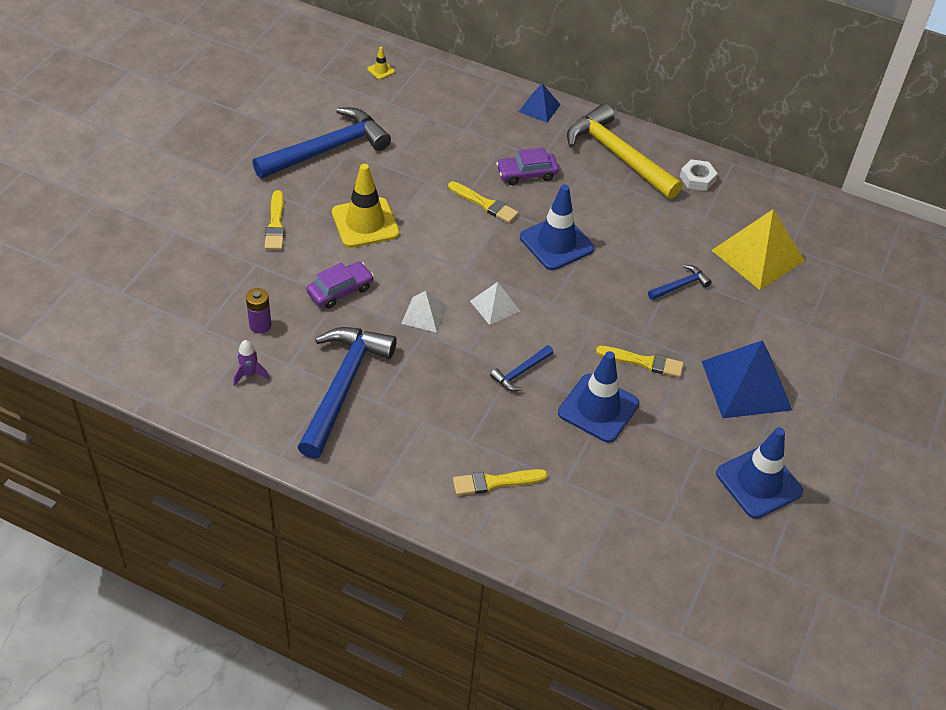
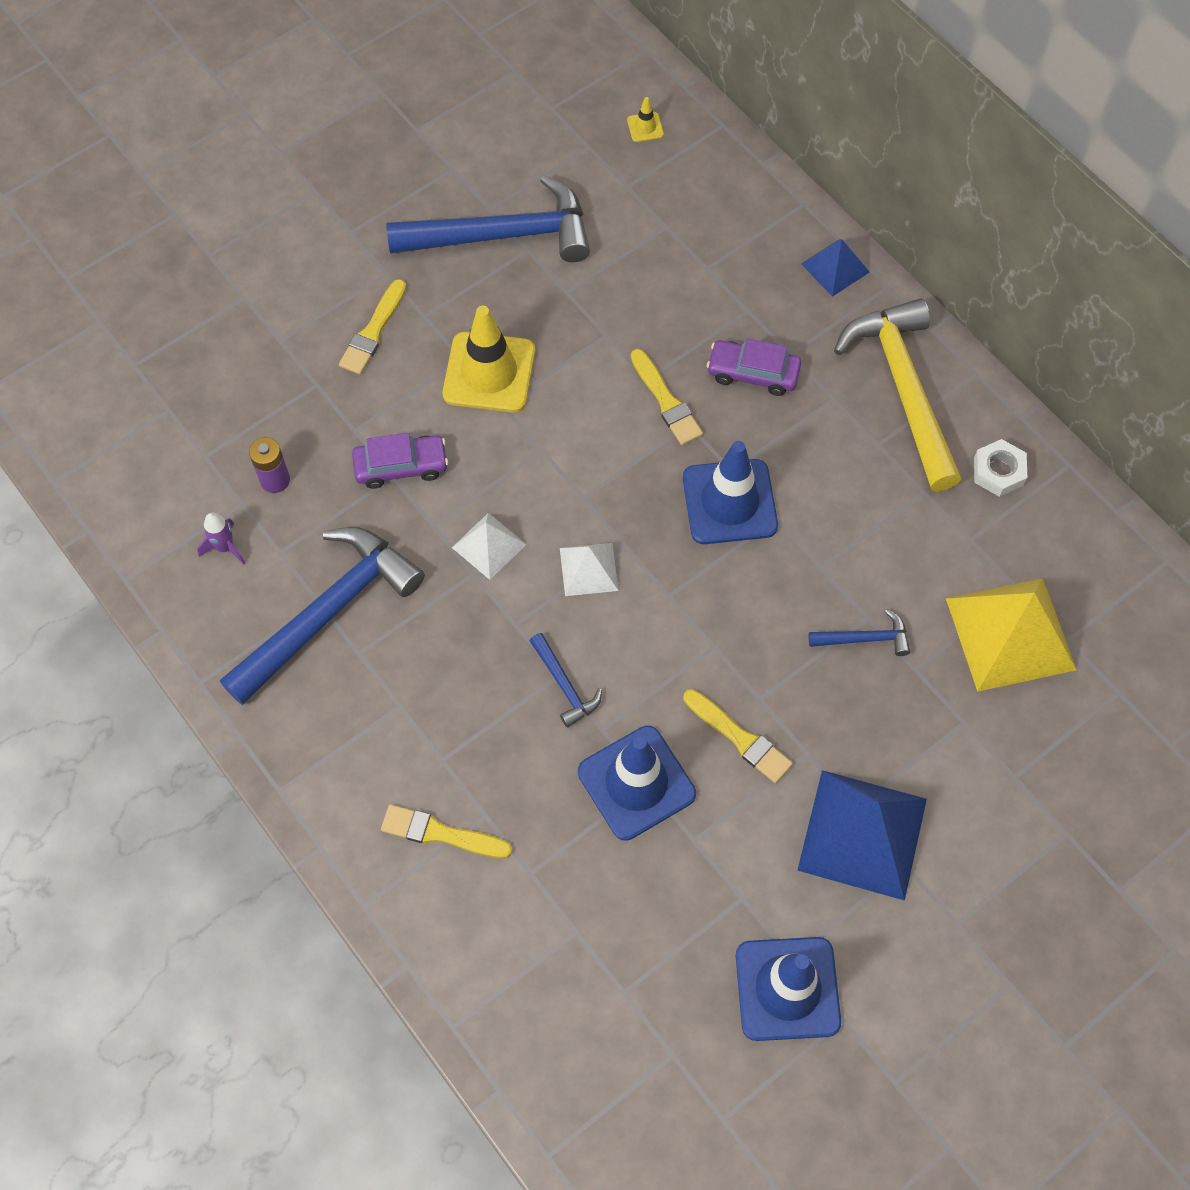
camera: 30 degrees right, 15 degrees up
blue hammer [490,345,554,391] -> blue hammer turned 105 degrees counterclockwise [530,633,602,727]

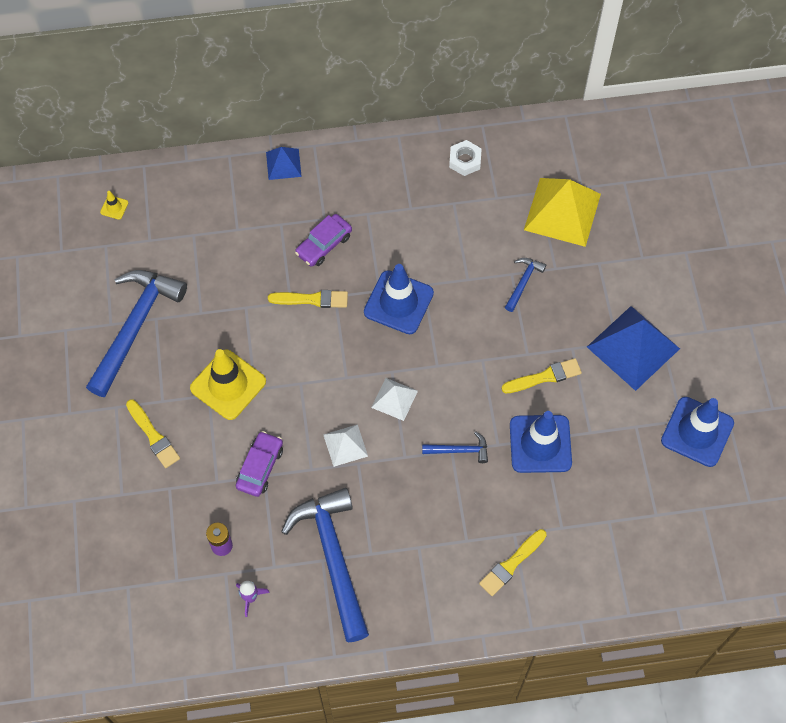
camera: 60 degrees left, 0 degrees up
yellow hammer [834,298,961,492] -> none

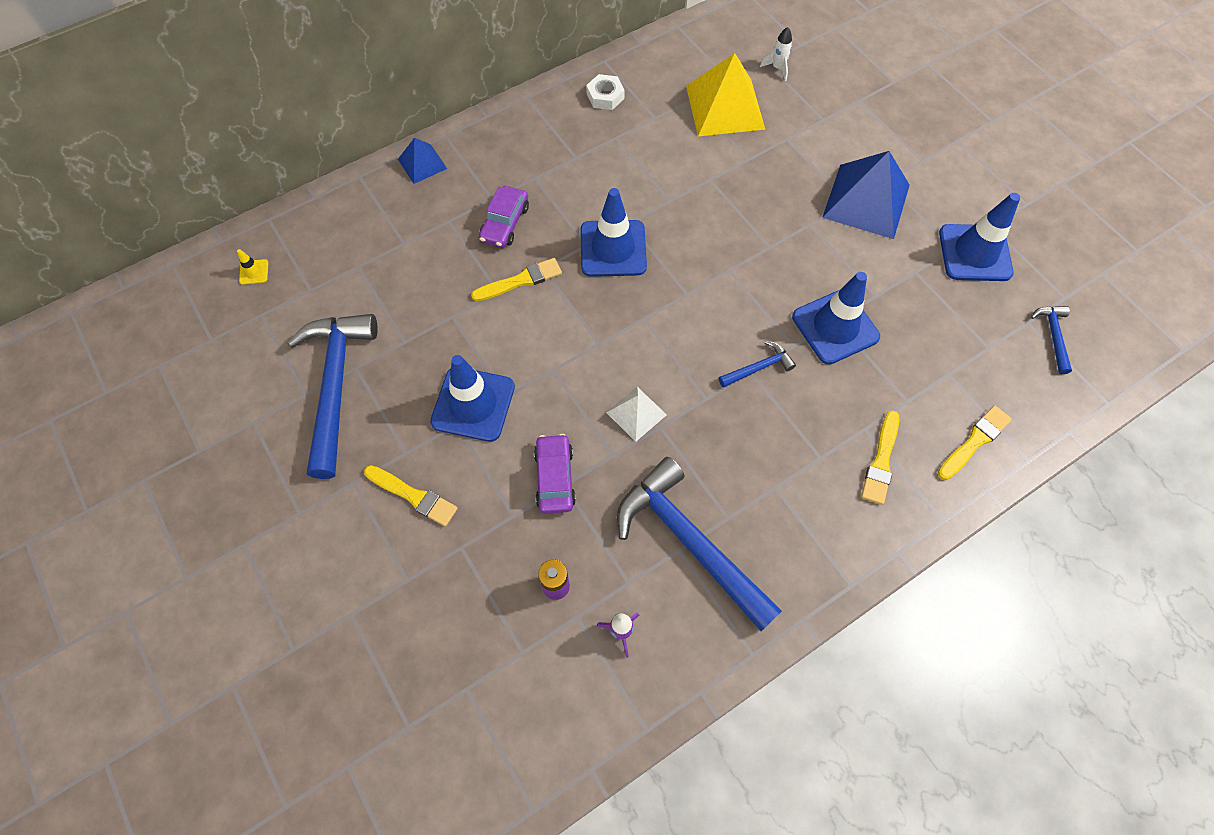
camera: 25 degrees left, 0 degrees up
yellow traffic cone [190,349,266,420] -> blue traffic cone [430,355,515,442]
white pyramid [371,378,418,421] -> none
yellow brush [501,358,582,393] -> yellow brush moved to [938,405,1012,480]
blue hammer [505,258,546,312] -> blue hammer moved to [1031,306,1072,374]
none -> white rocket [760,27,792,81]

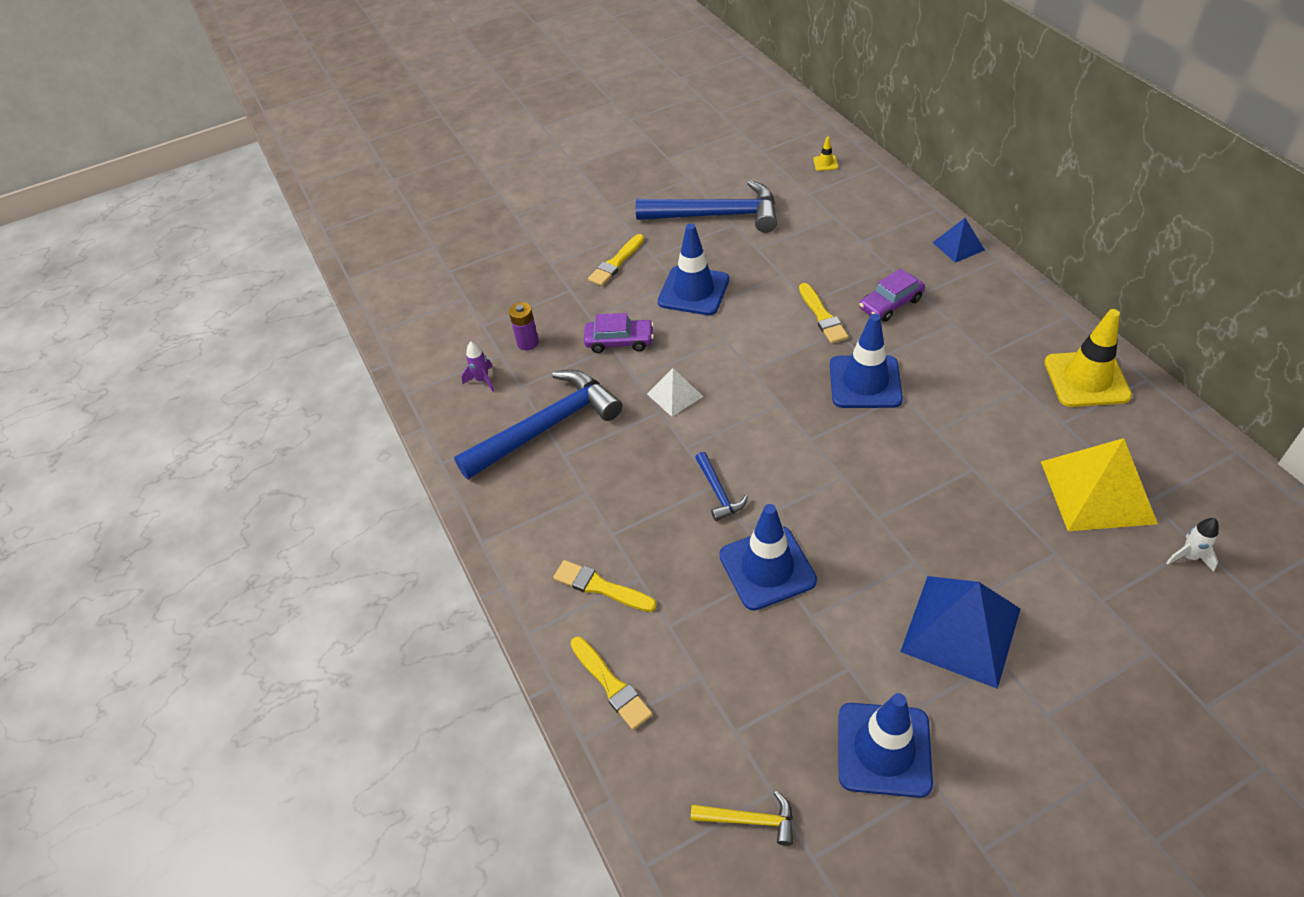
camera: 100 degrees right, 15 degrees down
purple car [479,186,529,248] -> purple car turned 60 degrees counterclockwise [859,268,925,322]
white nut [586,74,625,110] -> yellow traffic cone [1044,309,1132,407]
blue hammer [1031,306,1072,374] -> yellow hammer [691,791,793,846]

